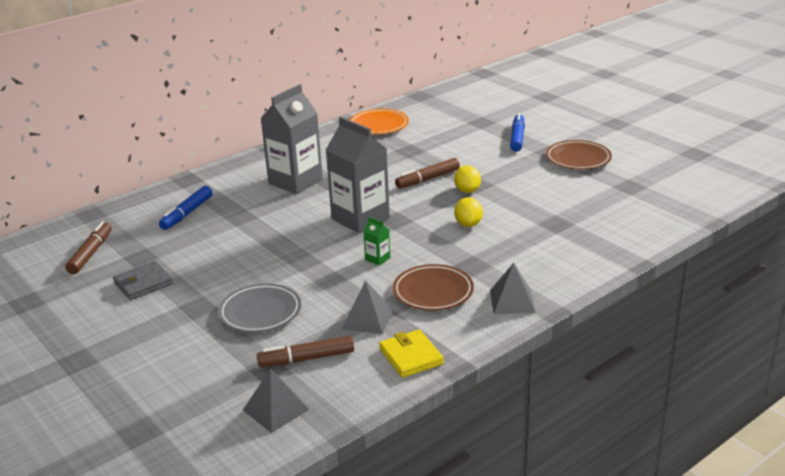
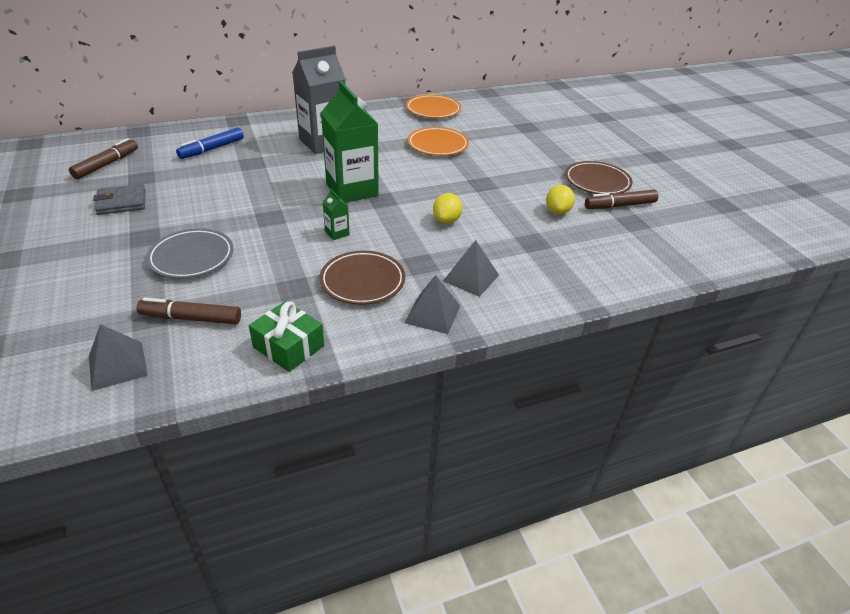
camera: 15 degrees right, 10 degrees up
grey carton [326,117,390,233] -> green carton [321,81,379,203]
grey pyramid [342,280,393,334] -> grey pyramid moved to [443,240,499,297]
yellow wallet [379,329,444,378] -> green gift [249,301,324,372]
brown marker [395,158,460,189] -> brown marker moved to [585,190,658,209]
yellow lemon [454,165,481,193] -> yellow lemon moved to [546,185,575,215]
blue marker [510,113,525,152] -> none
none -> orange plate [407,127,469,156]

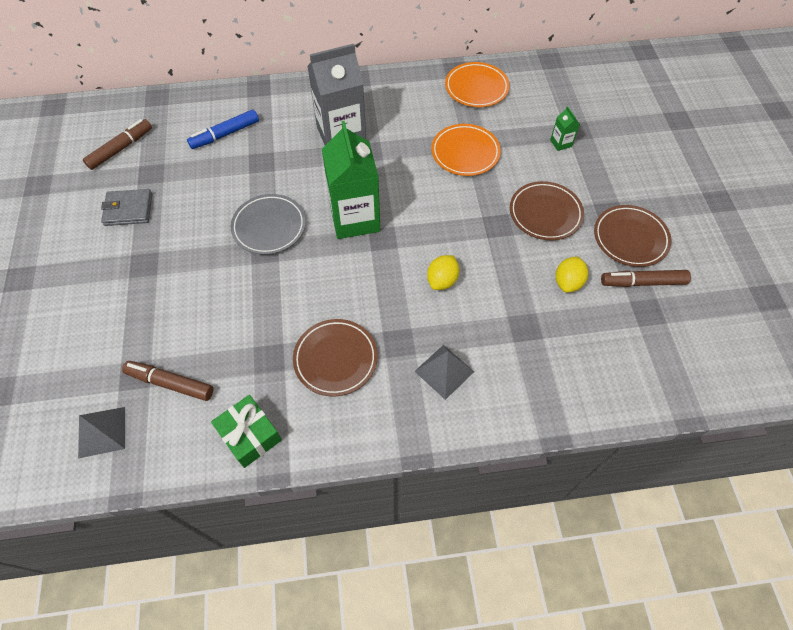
camera: 15 degrees right, 20 degrees up
grey plate [146,228,233,279] -> grey plate moved to [230,194,306,255]
green carton [323,189,350,240] -> green carton moved to [550,106,580,151]
grey pyramid [405,275,460,334] -> none
none -> brown plate [510,181,584,240]

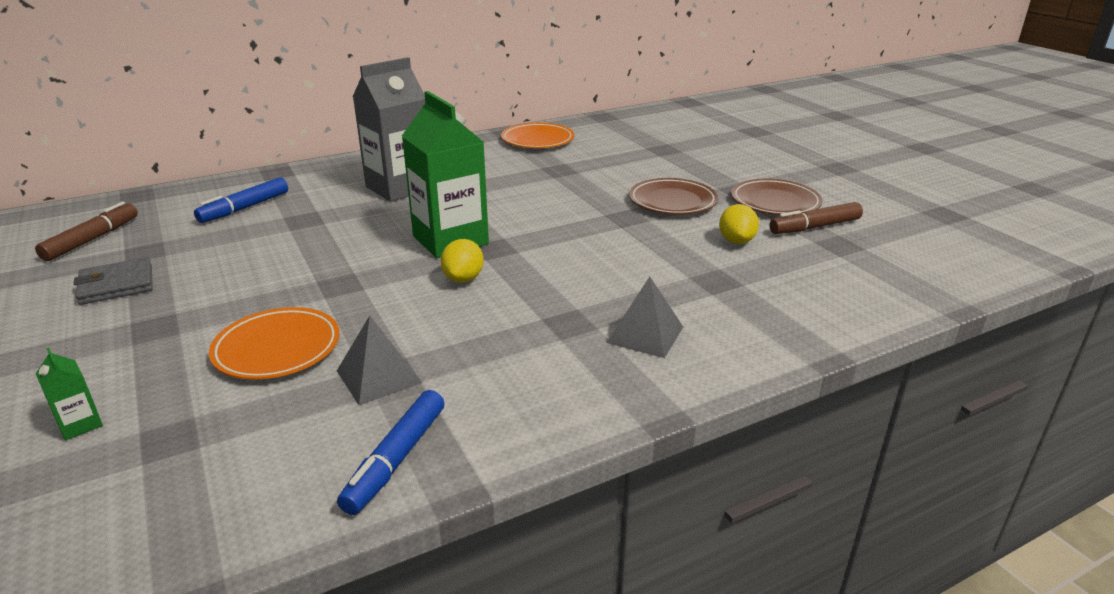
camera: 20 degrees left, 30 degrees down
grey pyramid [78,407,125,459] -> grey pyramid moved to [337,316,422,405]
brown marker [122,361,213,401] -> none
green gift [211,395,282,468] -> blue marker [337,390,444,515]
grey plate [230,194,306,255] -> none
brown plate [293,319,378,396] -> none
yellow lemon [427,255,459,290] -> yellow lemon moved to [441,239,484,283]
orange plate [431,124,501,176] -> orange plate moved to [209,307,340,380]
green carton [550,106,580,151] -> green carton moved to [36,348,103,440]

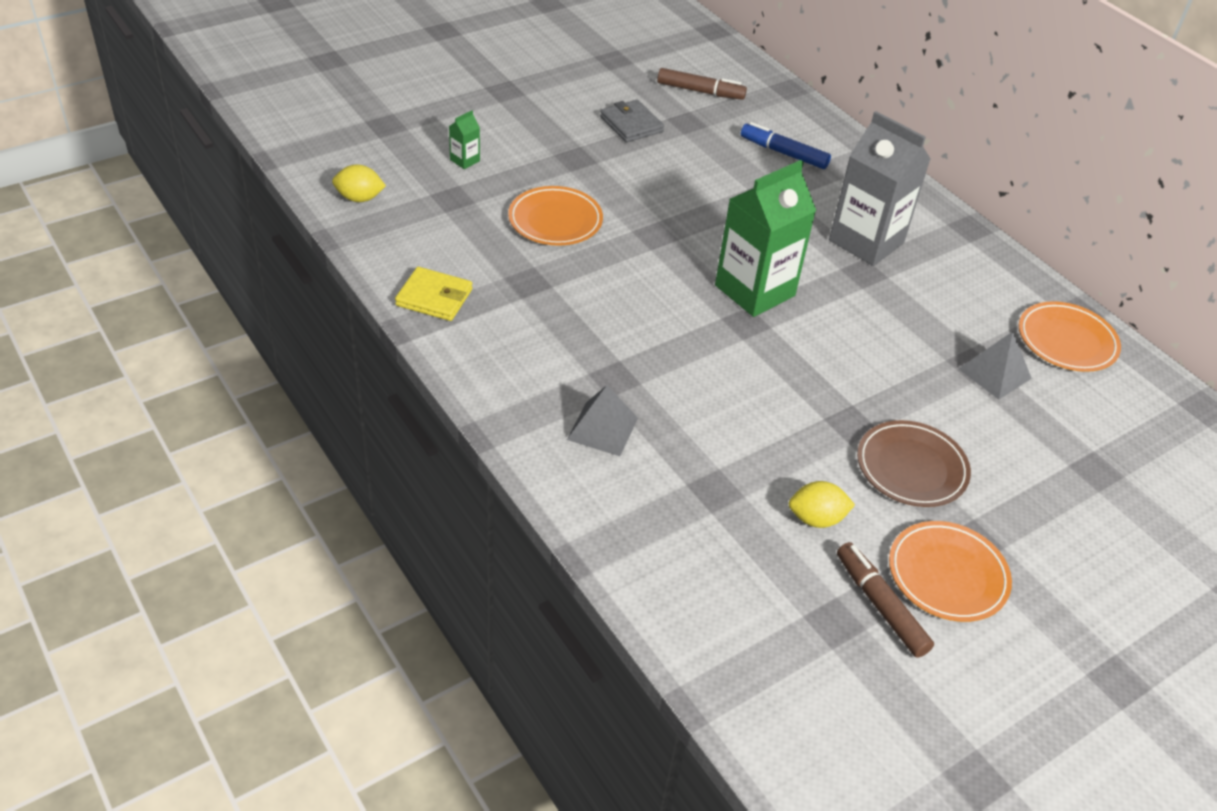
camera: 80 degrees right, 15 degrees up
grey pyramid [337,316,422,405] -> grey pyramid moved to [959,331,1032,400]
blue marker [337,390,444,515] -> yellow wallet [395,267,472,321]
yellow lemon [441,239,484,283] -> yellow lemon moved to [332,164,386,202]
brown plate [731,179,823,215] -> orange plate [889,521,1012,622]

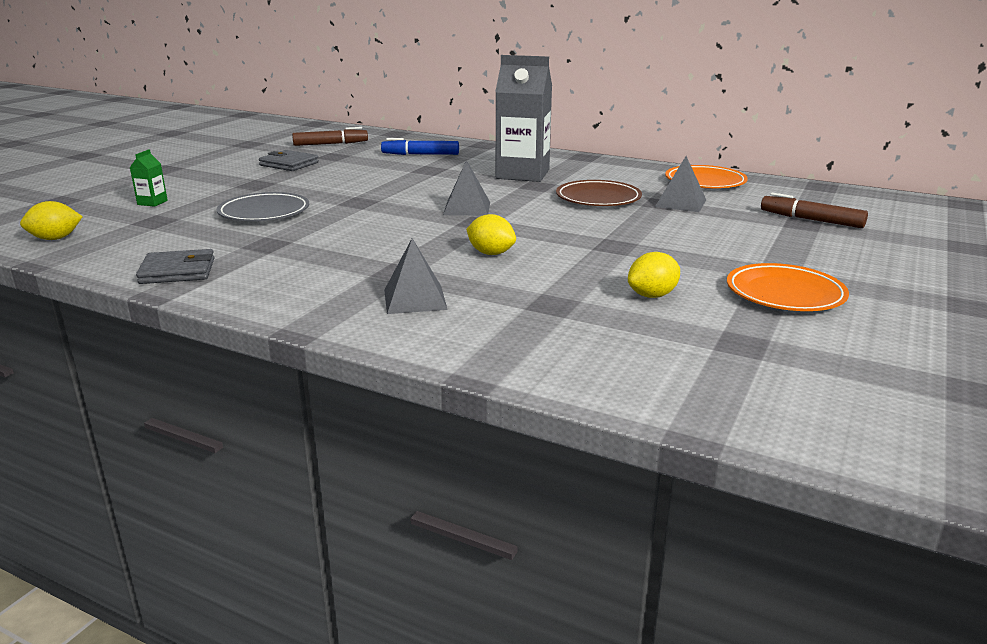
camera: 25 degrees left, 20 degrees down
yellow wallet [395,267,472,321] -> grey wallet [136,249,214,284]
orange plate [508,186,603,246] -> grey plate [217,192,309,221]
green carton [715,160,816,317] -> grey pyramid [443,160,490,216]
brown marker [837,542,934,658] -> brown marker moved to [761,193,868,228]
brown plate [857,420,971,507] -> brown plate moved to [556,180,642,206]
none -> yellow lemon [466,214,516,255]

